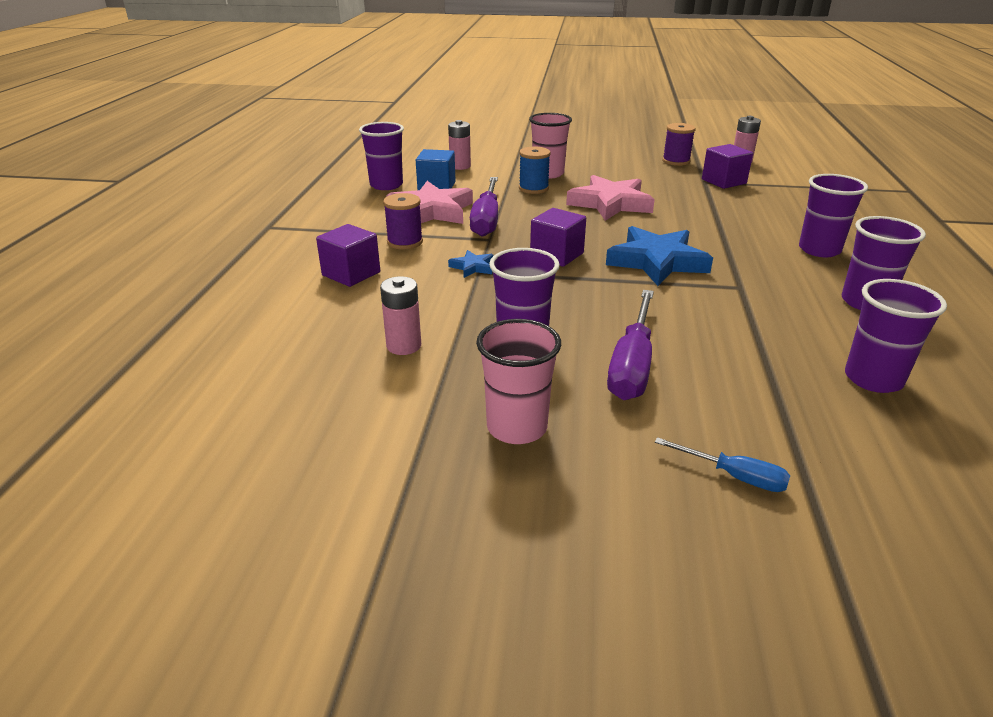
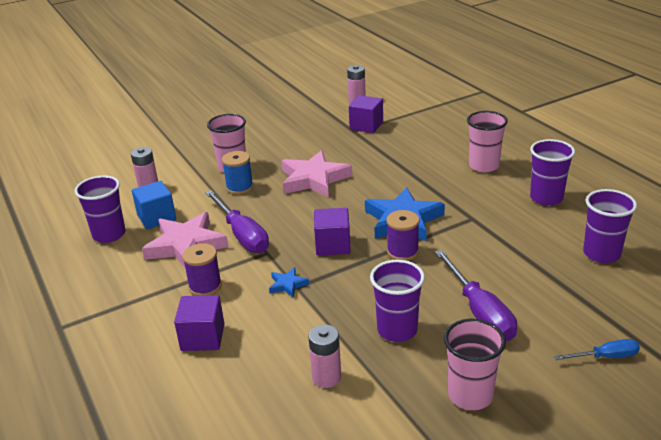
camera: 35 degrees left, 0 degrees up
purple spool [662,123,696,166] -> purple spool moved to [387,210,419,261]
purple cup [799,174,868,257] -> pink cup [467,111,508,172]

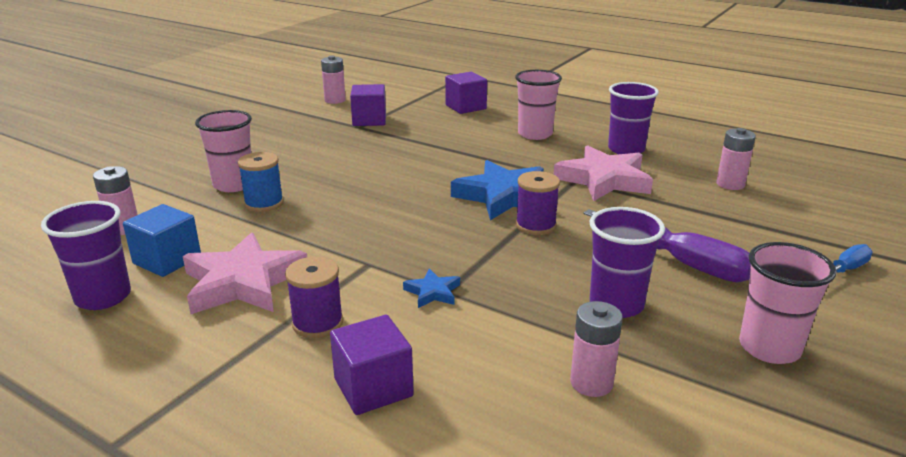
camera: 30 degrees left, 5 degrees down
purple screwdriver [205,190,269,253] -> none
pink star [281,150,352,198] -> pink star moved to [554,145,653,201]
purple cube [314,208,351,256] -> purple cube moved to [445,72,487,114]
purple cup [583,189,637,263] -> pink battery [716,128,756,190]

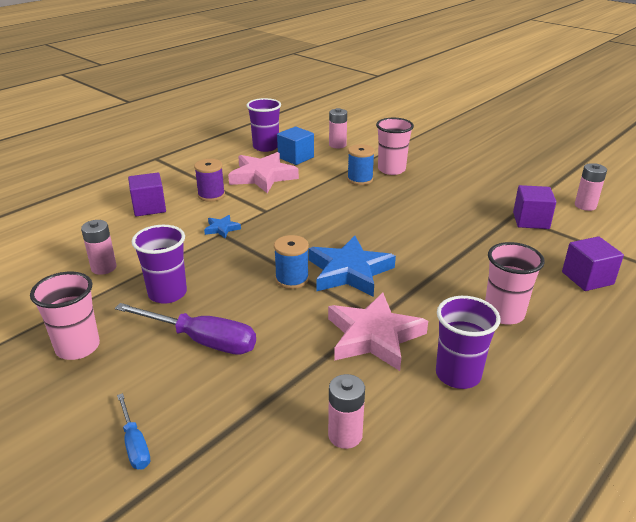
camera: 100 degrees right, 5 degrees up
purple spool [516,171,560,235] -> blue spool [274,235,309,289]
purple screwdriver [583,209,751,282] -> purple screwdriver turned 120 degrees counterclockwise [115,303,256,355]

